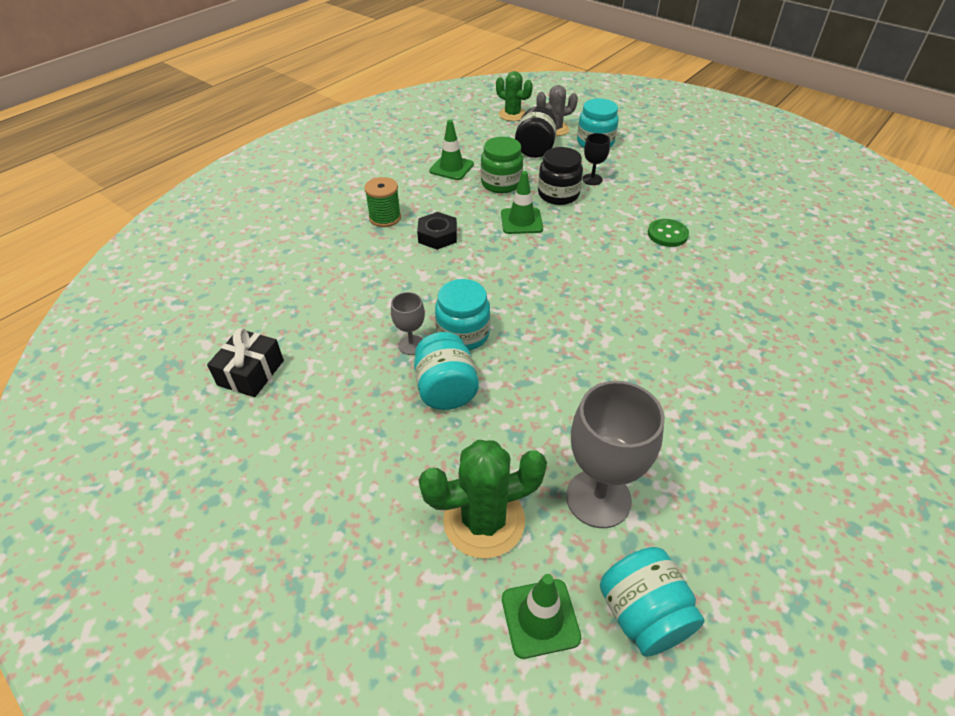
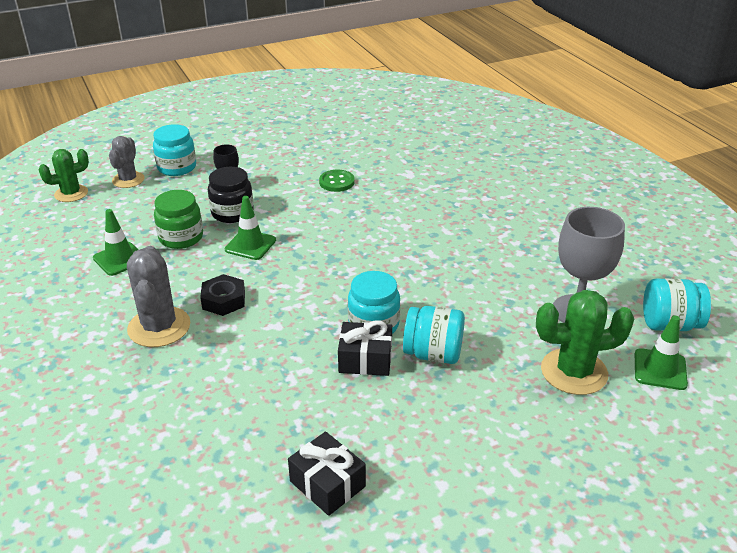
camera: 65 degrees left, 10 degrees down
green spool [364,177,401,227] -> grey cactus [127,246,190,347]
grey goblet [391,292,425,355] -> black gift [338,320,392,376]
green cactus [419,440,547,559] -> green cactus turned 75 degrees clockwise [536,290,635,395]
black jar [515,106,557,158] -> none

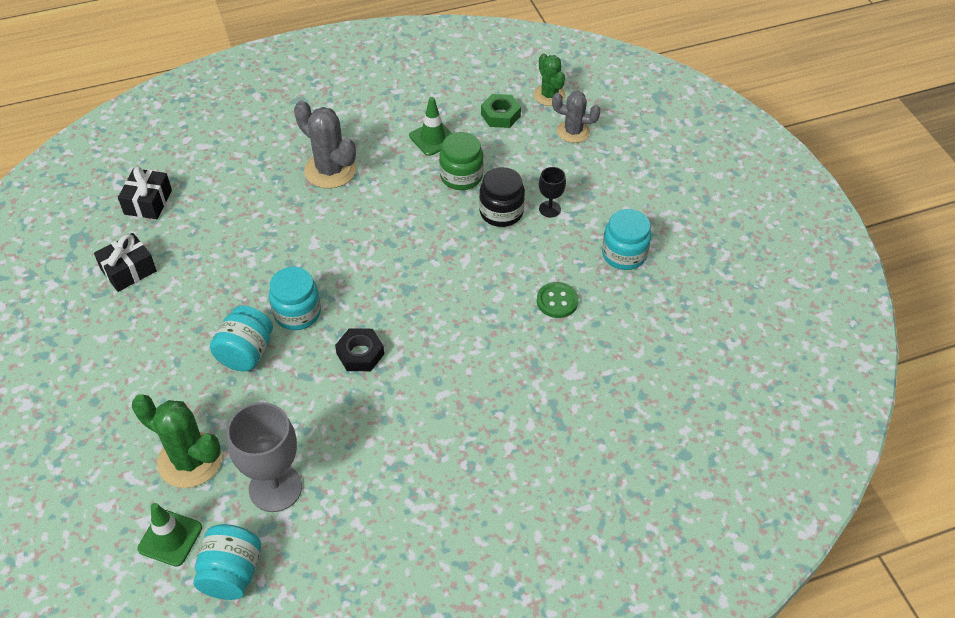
camera: 95 degrees right, 15 degrees up
grey cactus [127,246,190,347] -> grey cactus turned 45 degrees clockwise [294,100,356,189]
turquoise jar [153,124,196,176] -> turquoise jar moved to [602,209,651,270]
black nut [200,274,245,316] -> black nut moved to [335,328,384,371]
green traffic cone [225,196,276,260] -> none
black gift [338,320,392,376] -> black gift moved to [118,167,172,219]
green cactus [536,290,635,395] -> green cactus turned 60 degrees counterclockwise [132,394,222,488]
none -> green nut [481,94,521,128]

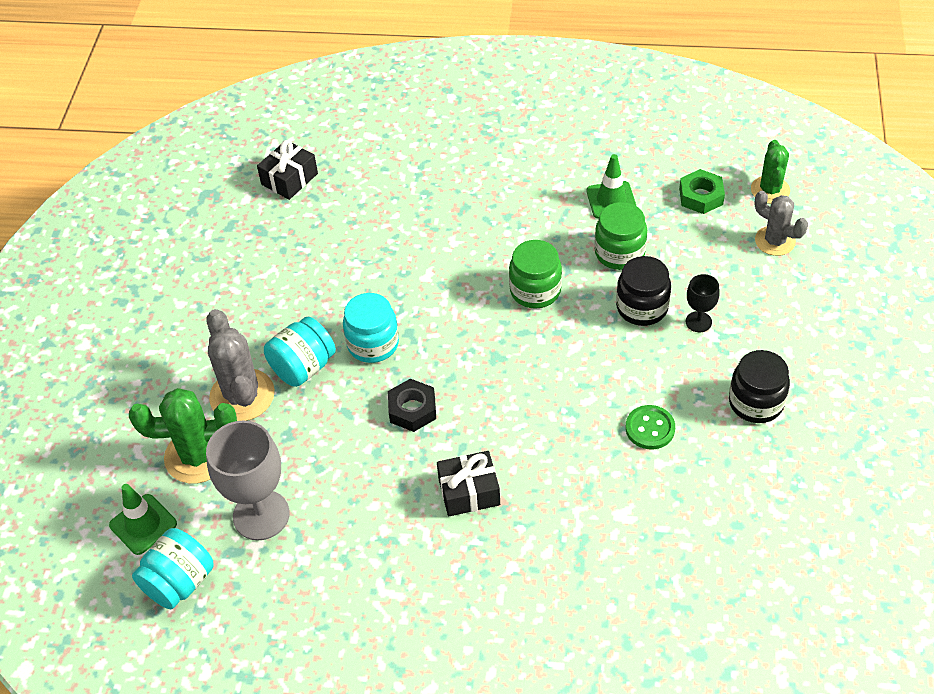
camera: 30 degrees right, 0 degrees up
black gift [94,233,157,292] -> black gift moved to [437,451,500,516]
green cactus [132,394,222,488] -> green cactus turned 60 degrees counterclockwise [129,388,237,483]
grey cactus [294,100,356,189] -> grey cactus moved to [206,309,275,421]
turquoise jar [602,209,651,270] -> black jar [729,350,790,423]
none -> green jar [509,240,562,309]

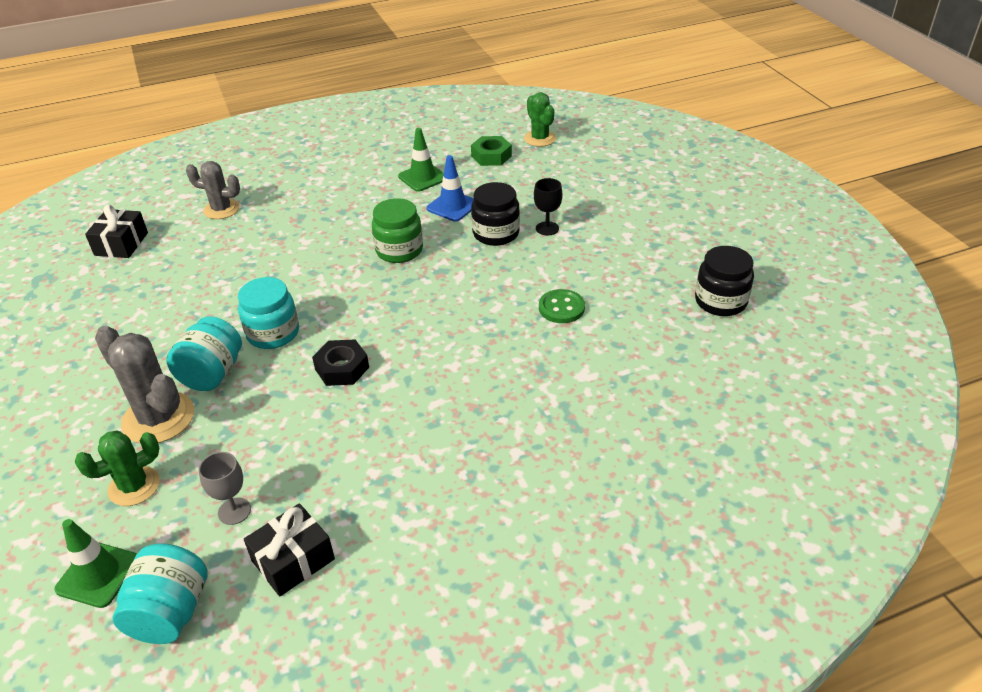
camera: 30 degrees left, 10 degrees down
green cactus [129,388,237,483] -> green cactus [75,430,160,506], size x0.66
grey goblet [206,420,290,540] -> grey goblet [199,452,251,525], size x0.51
black gift [437,451,500,516] -> black gift moved to [244,503,335,596]
green jar [594,202,647,270] -> blue traffic cone [427,155,474,221]
black jar [729,350,790,423] -> black jar moved to [695,246,754,316]
grey cactus [754,191,808,256] -> grey cactus moved to [186,161,240,219]

